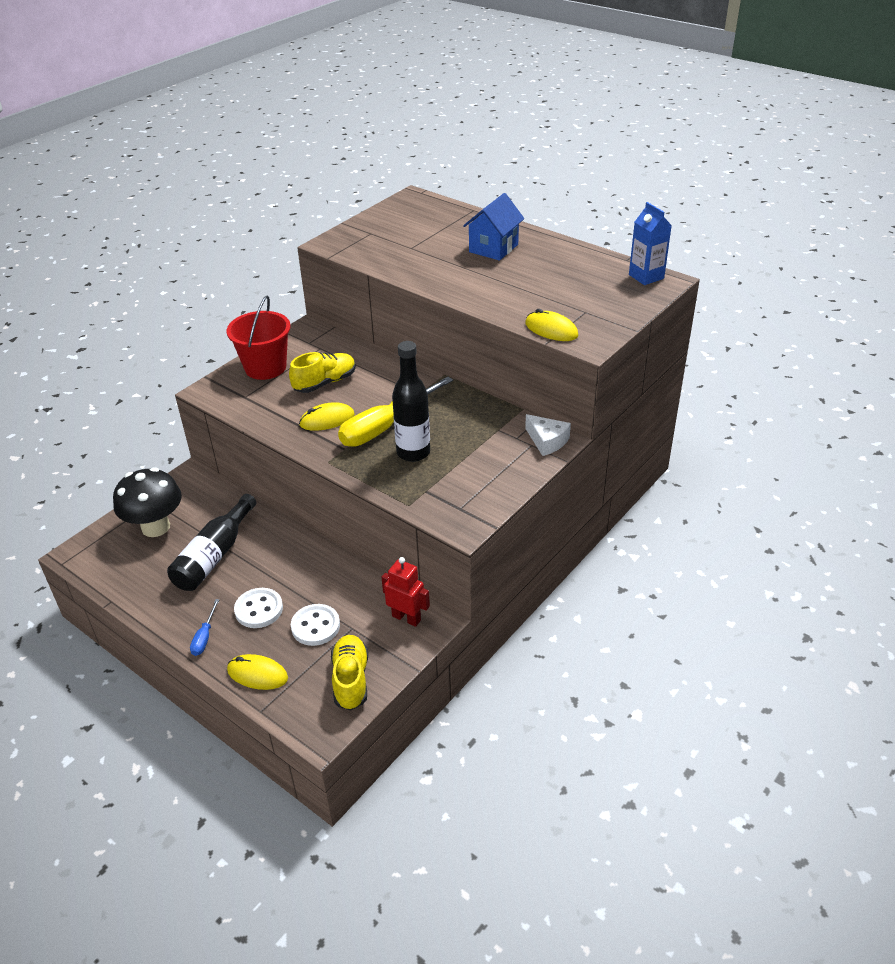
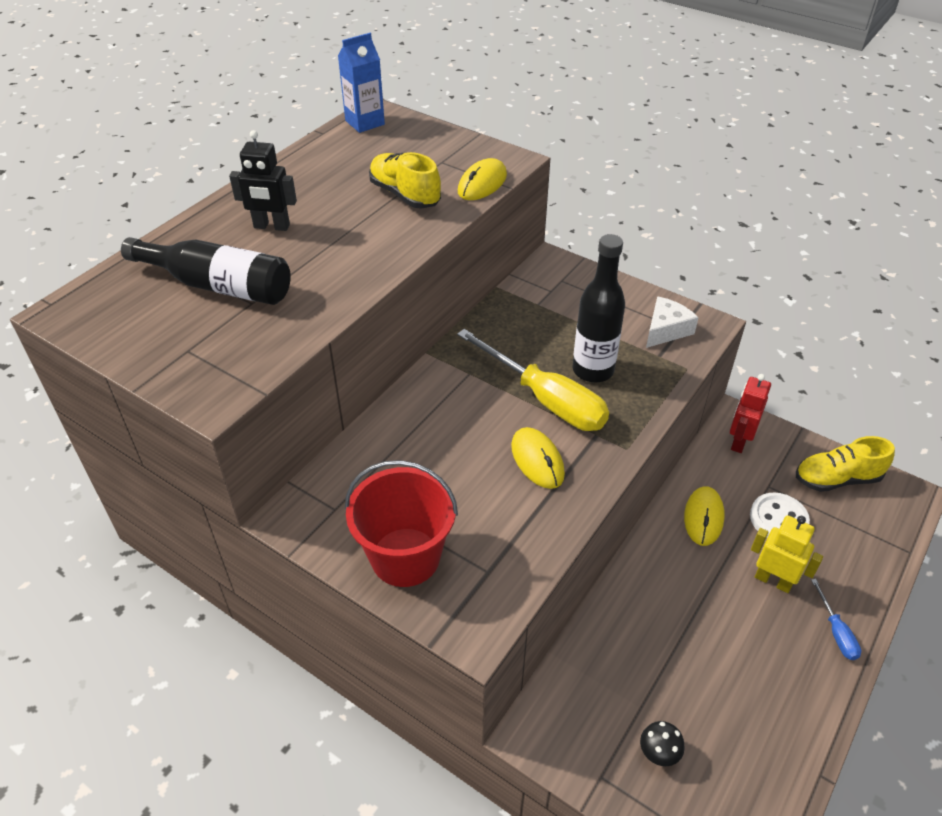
camera: 95 degrees left, 5 degrees up
black mushroom [113,467,182,537] -> black mushroom [640,721,685,766], size x0.42
black bottle [167,494,256,591] -> black bottle moved to [121,237,291,305]
blue screwdriver [190,599,220,656] -> blue screwdriver turned 75 degrees clockwise [811,579,861,660]
yellow mouse [227,654,288,690] -> yellow mouse moved to [684,486,725,546]
white button [234,588,283,628] -> yellow robot [751,515,823,593]
yellow shoe [289,352,356,393] -> yellow shoe moved to [369,152,441,208]
blue house [463,193,524,261] -> black robot [229,130,297,231]
white cheese [525,414,571,456] -> white cheese moved to [646,296,699,348]

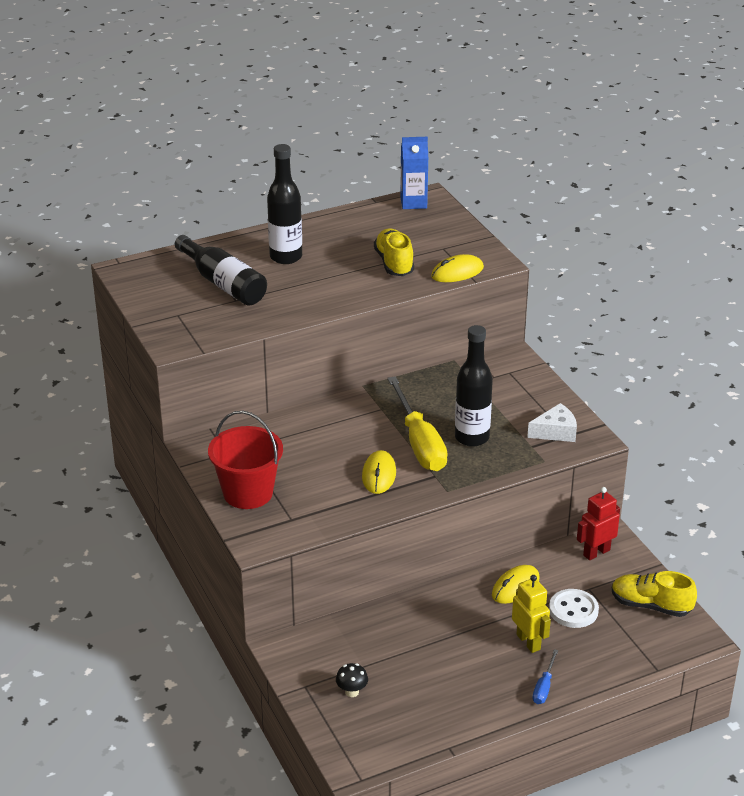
camera: 30 degrees right, 10 degrees down
black robot [229,130,297,231] -> black bottle [267,144,302,264]

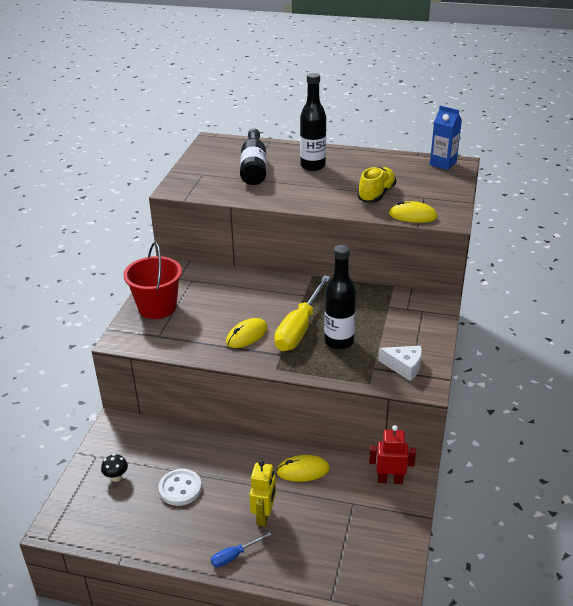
camera: 40 degrees right, 0 degrees up
white button [549,589,599,628] -> white button moved to [158,469,202,506]
yellow shoe [612,571,697,617] -> none

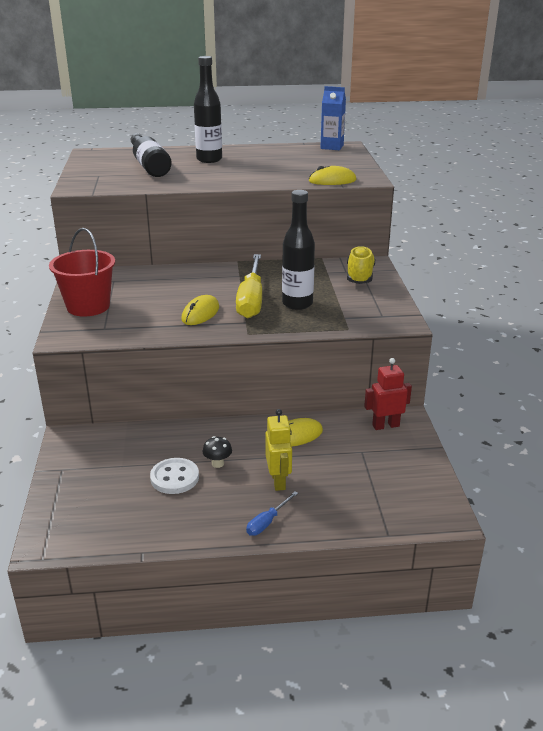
camera: 20 degrees left, 5 degrees down
black mushroom [101,454,128,482] -> black mushroom moved to [202,436,232,468]
yellow shoe [358,167,397,202] -> yellow shoe moved to [347,246,375,284]
white cheese [378,346,422,381] -> none

